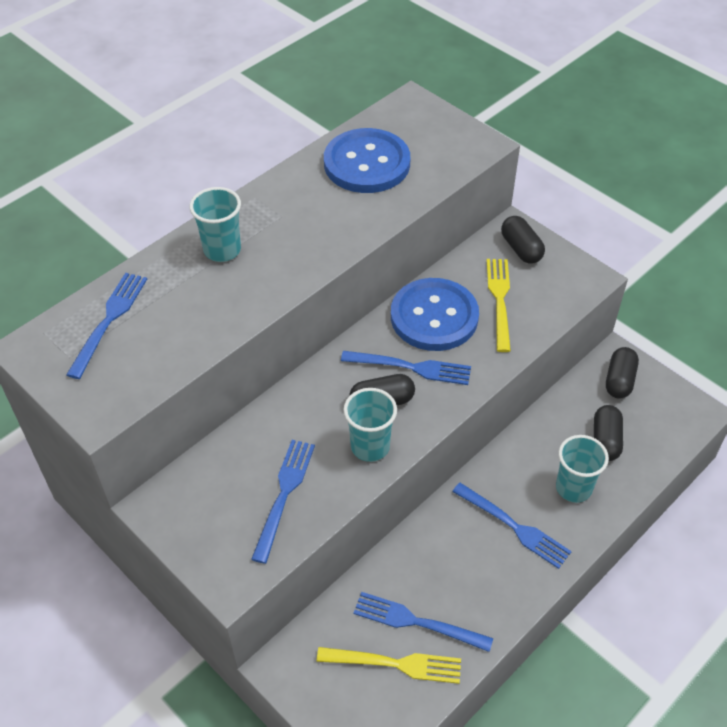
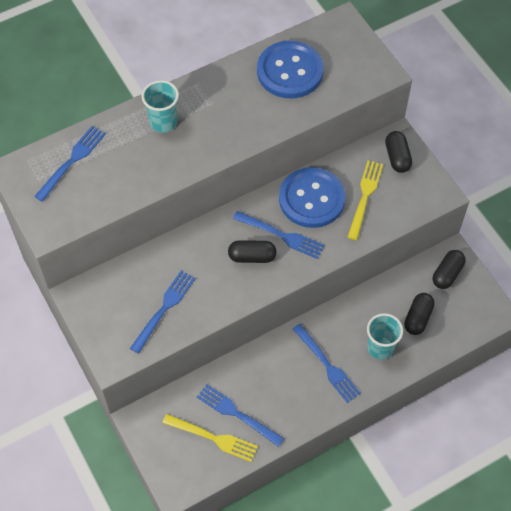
camera: 15 degrees right, 10 degrees up
turquoise cup [344,388,397,462] -> none

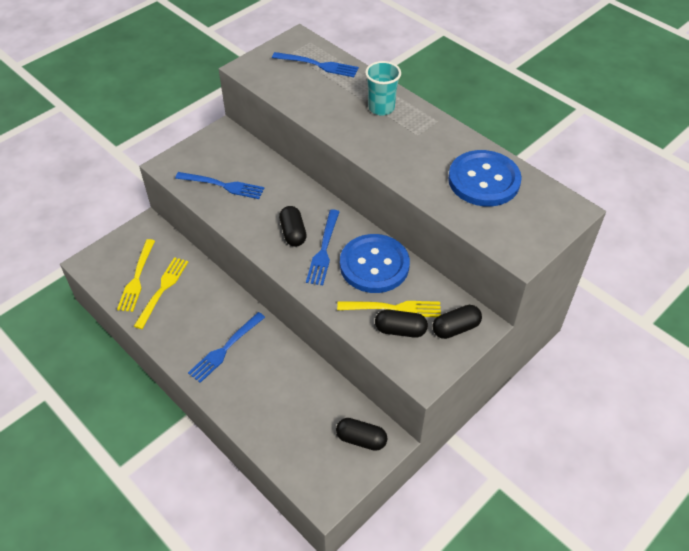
camera: 75 degrees right, 10 degrees down
blue fork [197,384,284,447] -> yellow fork [134,257,188,329]
turquoise cup [367,313,403,360] -> none
black capsule [404,293,434,335] -> black capsule moved to [375,310,428,338]

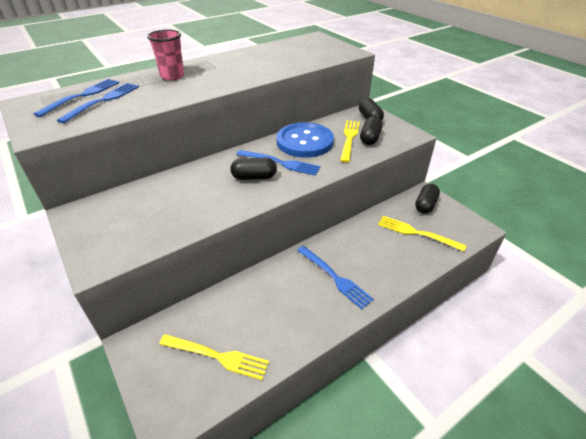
camera: 80 degrees left, 10 degrees down
yellow fork [134,257,188,329] -> yellow fork moved to [378,216,466,251]
blue fork [175,172,264,199] -> blue fork moved to [57,83,139,123]
turquoise cup [365,61,401,116] -> pink cup [147,29,184,80]
blue button [448,150,522,206] -> none

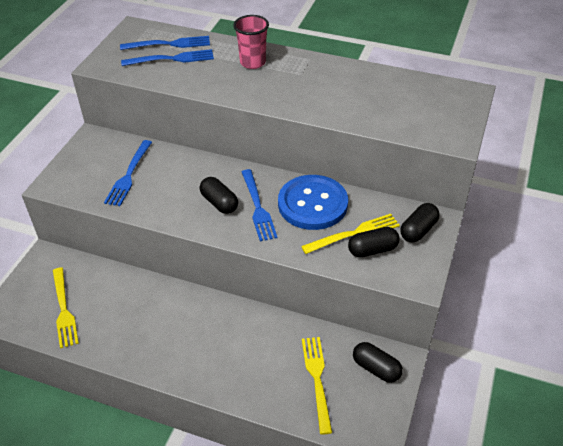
camera: 55 degrees right, 5 degrees up
blue fork [297,246,374,309] -> blue fork moved to [104,140,152,206]
black capsule [415,184,440,214] -> black capsule turned 45 degrees clockwise [353,342,403,383]

